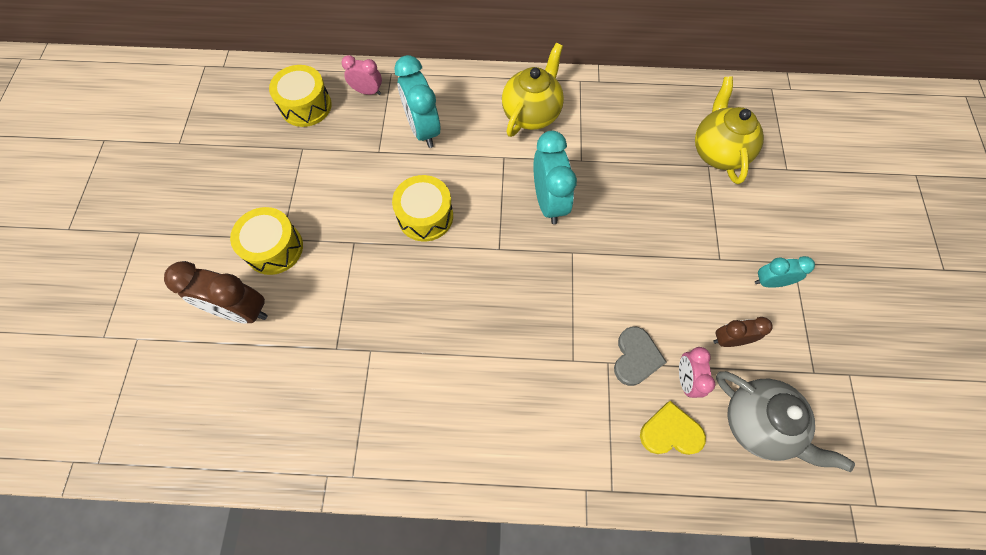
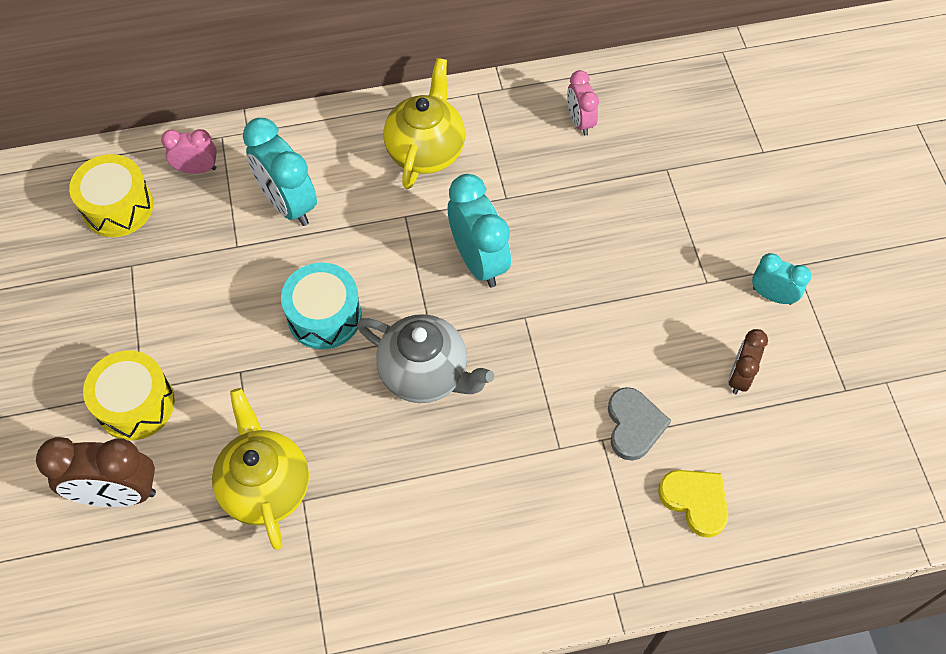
camera: 15 degrees left, 5 degrees down
yellow drum [392,175,453,242] -> turquoise drum [281,262,362,350]
yellow heart [640,401,706,455] -> yellow heart turned 60 degrees clockwise [658,470,728,538]
pink clock [679,347,716,398] -> pink clock moved to [567,70,599,136]
yellow teapot [695,77,764,184] -> yellow teapot moved to [212,388,309,550]
brown clock [713,317,772,347] -> brown clock turned 45 degrees counterclockwise [728,329,768,394]
grey teapot [716,371,855,472] -> grey teapot moved to [357,314,494,403]
turquoise clock [755,256,815,288] -> turquoise clock turned 45 degrees clockwise [752,253,811,305]

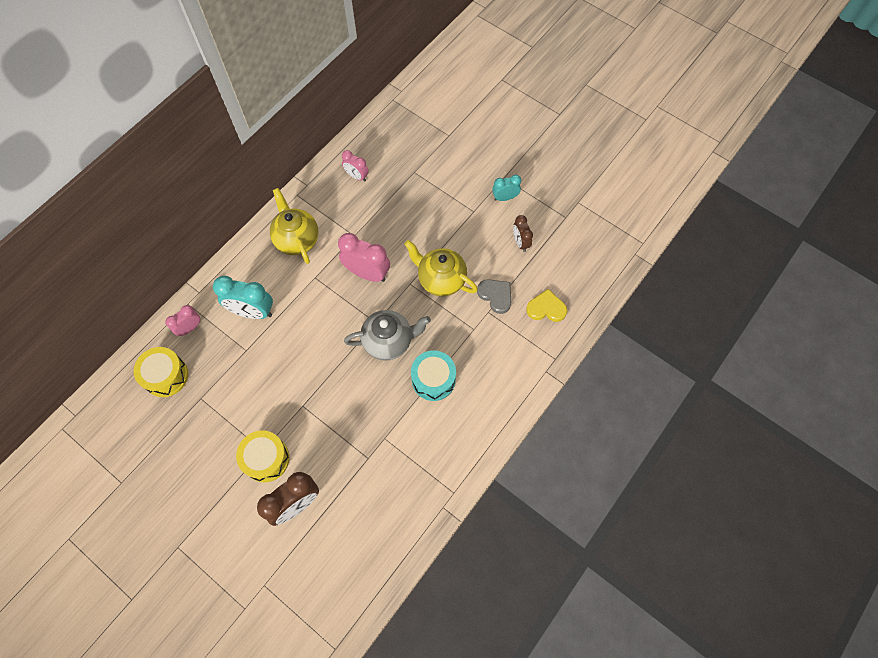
camera: 40 degrees left, 5 degrees up
yellow teapot [212,388,309,550] -> yellow teapot moved to [404,240,478,296]
turquoise drum [281,262,362,350] -> turquoise drum moved to [411,351,456,401]
turquoise clock [448,174,511,287] -> pink clock [338,233,390,282]

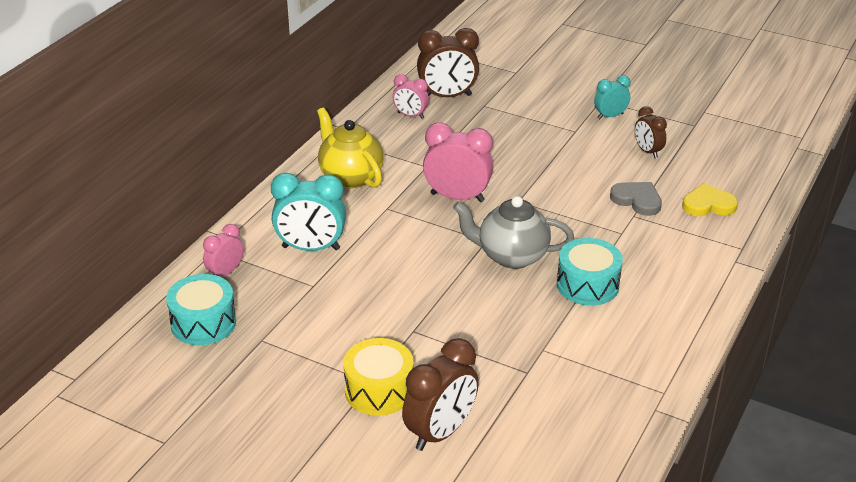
camera: 10 degrees left, 30 degrees down
yellow drum [134,347,188,397] -> turquoise drum [166,274,236,345]
grey teapot [344,310,431,360] -> grey teapot turned 150 degrees counterclockwise [453,196,574,269]
yellow teapot [404,240,478,296] -> none
none -> brown clock [417,28,479,97]

